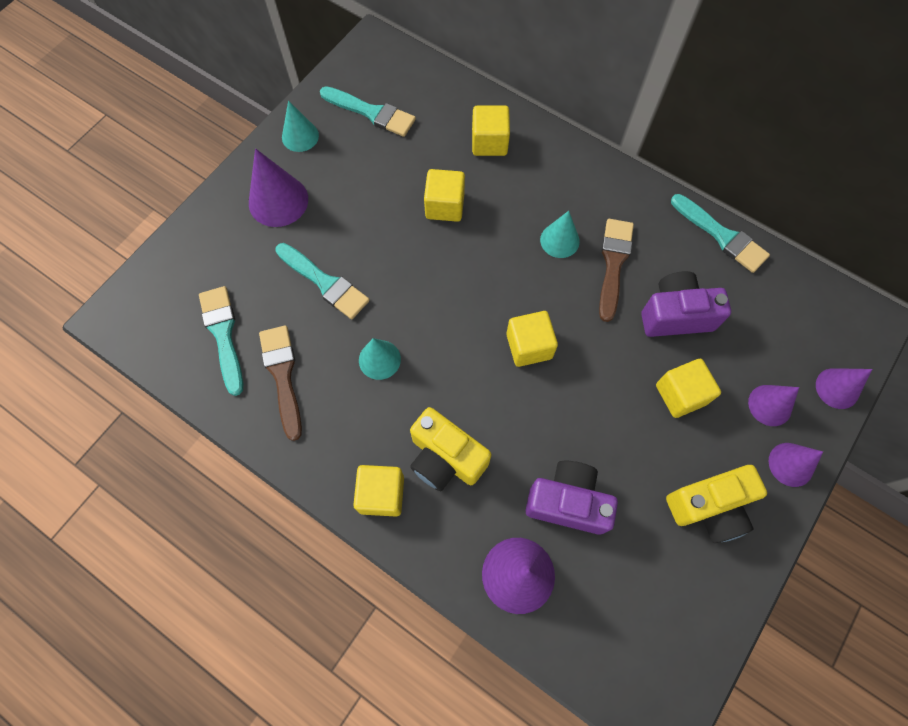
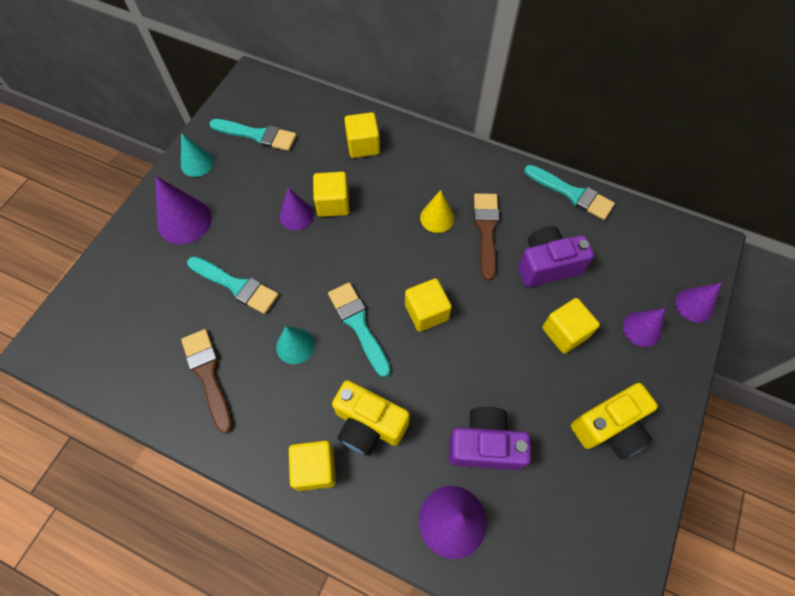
camera: 10 degrees left, 5 degrees down
turquoise brush [199,286,243,396] -> turquoise brush moved to [328,282,391,377]
turquoise cone [540,211,580,258] -> yellow cone [420,190,454,233]
purple cone [769,443,823,487] -> purple cone moved to [279,188,314,230]

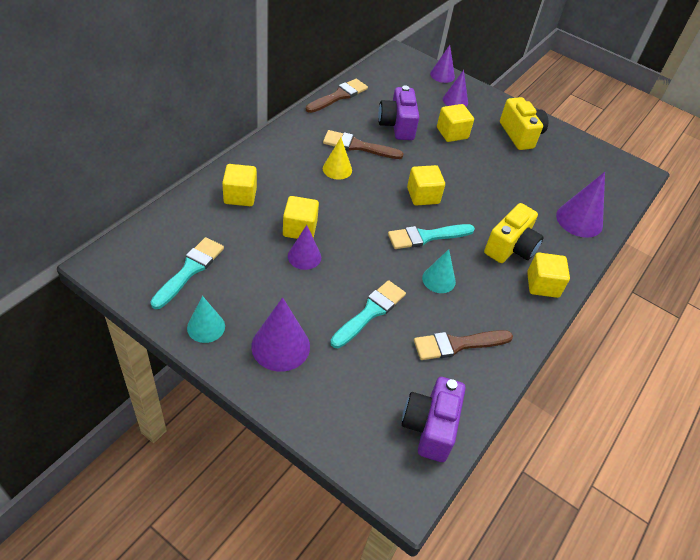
camera: 85 degrees left, 15 degrees down
purple camera [449,407,531,470] -> purple camera moved to [402,377,466,462]
turquoise brush [524,165,615,220] -> brown brush [306,79,368,113]

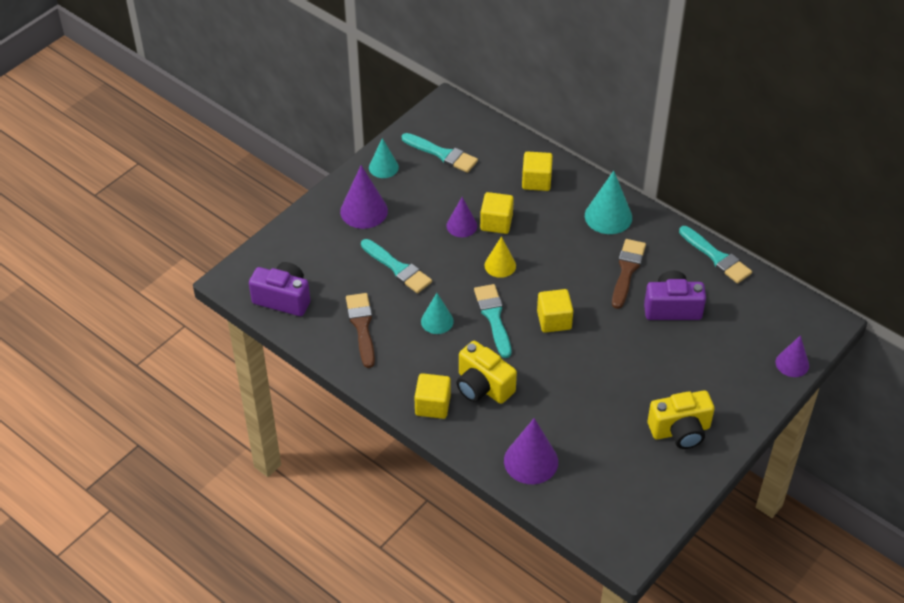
camera: 100 degrees right, 0 degrees up
brown brush [306,79,368,113] -> turquoise brush [679,226,752,284]
yellow cone [323,138,352,180] -> yellow cone moved to [484,236,516,278]
yellow cube [437,104,474,142] -> none
purple cone [443,70,468,107] -> none
none -> turquoise cone [585,171,632,234]

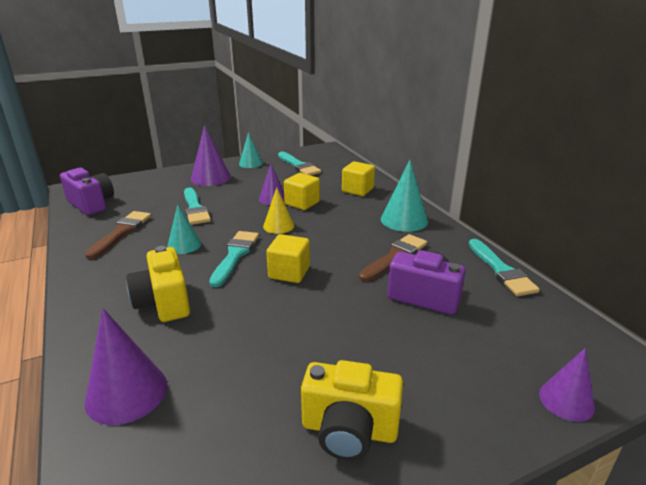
camera: 25 degrees right, 20 degrees down
yellow cube [414,373,451,419] -> none

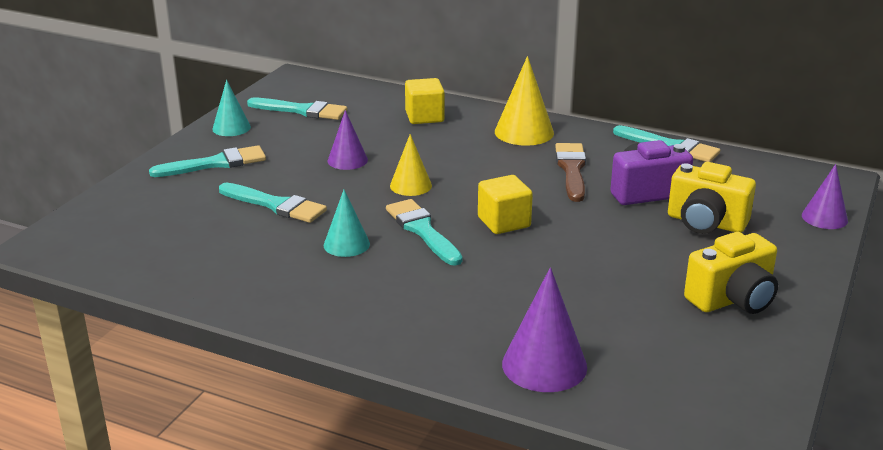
camera: 40 degrees left, 0 degrees up
purple camera [60,168,114,215] -> none
brown brush [85,211,151,259] -> none
yellow camera [126,246,190,322] -> yellow camera moved to [668,162,756,234]
purple cone [191,125,231,186] -> turquoise brush [149,145,266,177]
yellow cube [284,173,320,210] -> none
turquoise cone [381,160,428,232] -> yellow cone [495,56,554,146]

